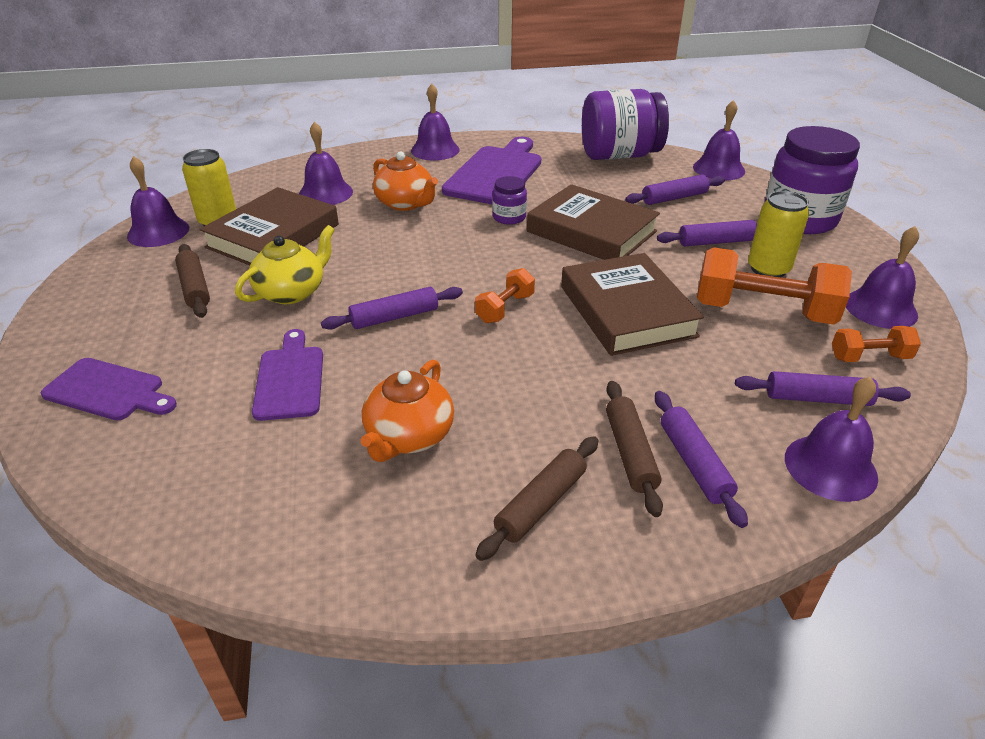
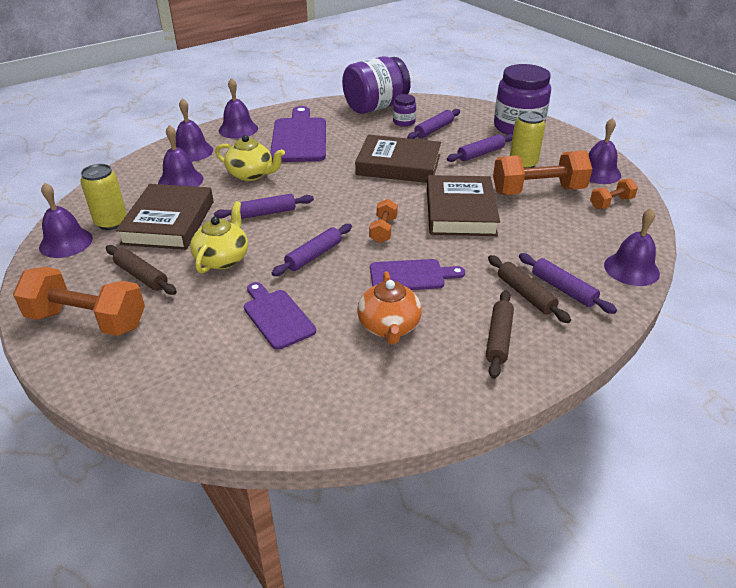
camera: 25 degrees left, 0 degrees up
purple cutting board [41,358,177,420] -> purple cutting board moved to [370,259,465,290]
orange teapot [373,151,438,211] -> yellow teapot [215,135,285,181]
purple jar [492,176,527,225] -> purple jar moved to [393,94,416,127]
brown book [561,253,704,356] -> brown book turned 45 degrees clockwise [427,175,500,236]
purple bell [693,100,745,180] -> purple bell moved to [176,98,213,162]
purple rolling pin [735,371,911,406] -> purple rolling pin moved to [214,194,314,219]
none -> orange dumbbell [13,267,145,336]

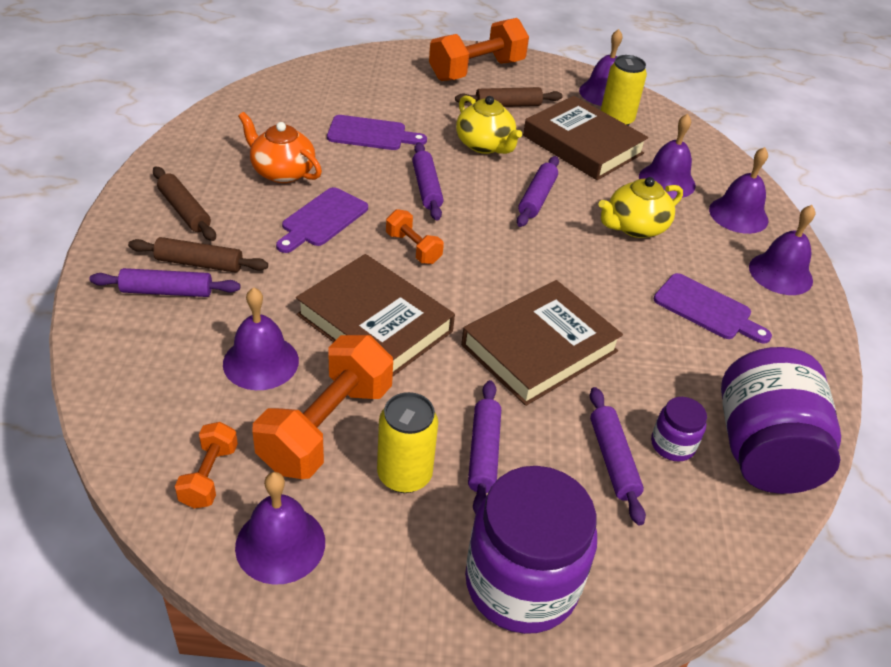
camera: 125 degrees right, 5 degrees up
purple cutting board [270,106,326,162] -> purple cutting board [653,273,772,344], size x0.61
purple bell [604,208,660,286] -> purple bell moved to [223,287,299,390]

